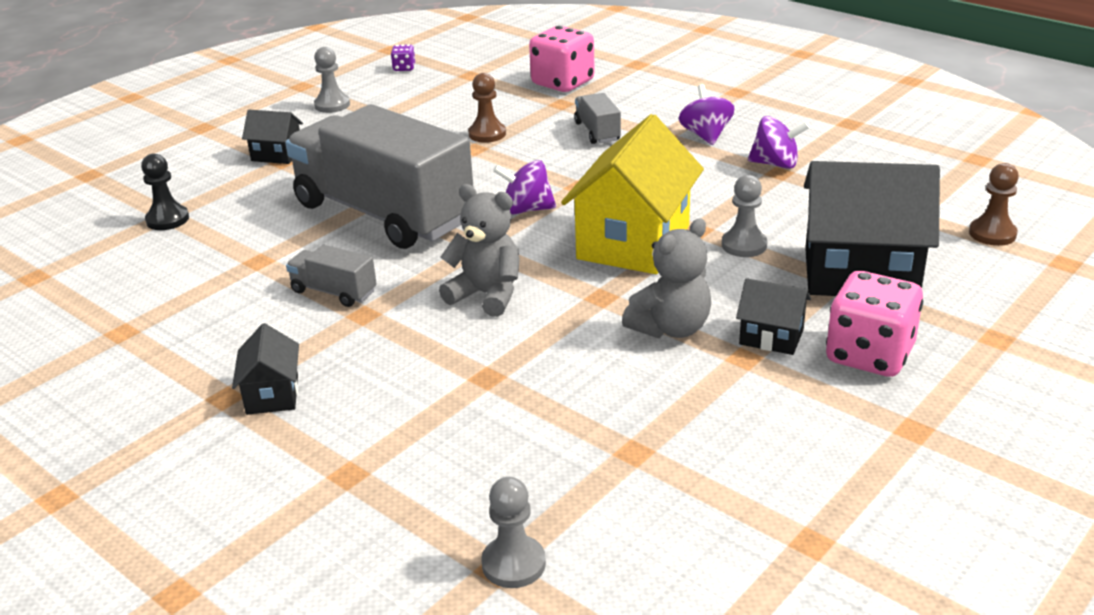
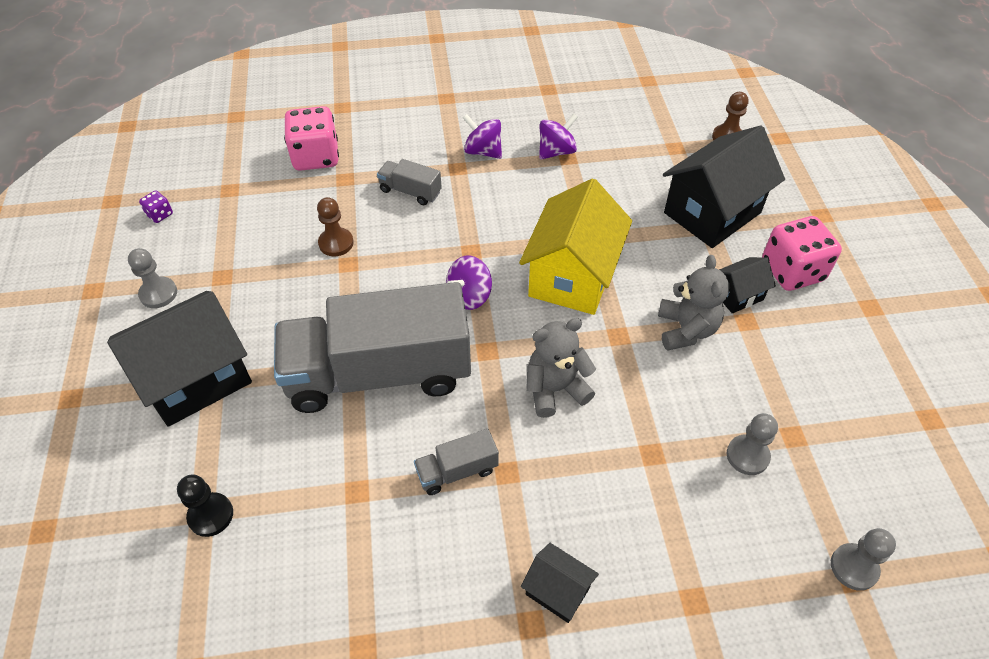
camera: 50 degrees left, 20 degrees up
black house [242,110,303,164] -> black house [107,291,252,427], size x2.09
yellow house [561,114,704,274] -> yellow house turned 45 degrees clockwise [519,178,632,315]
grey pawn [722,175,767,257] -> grey pawn moved to [727,413,778,475]

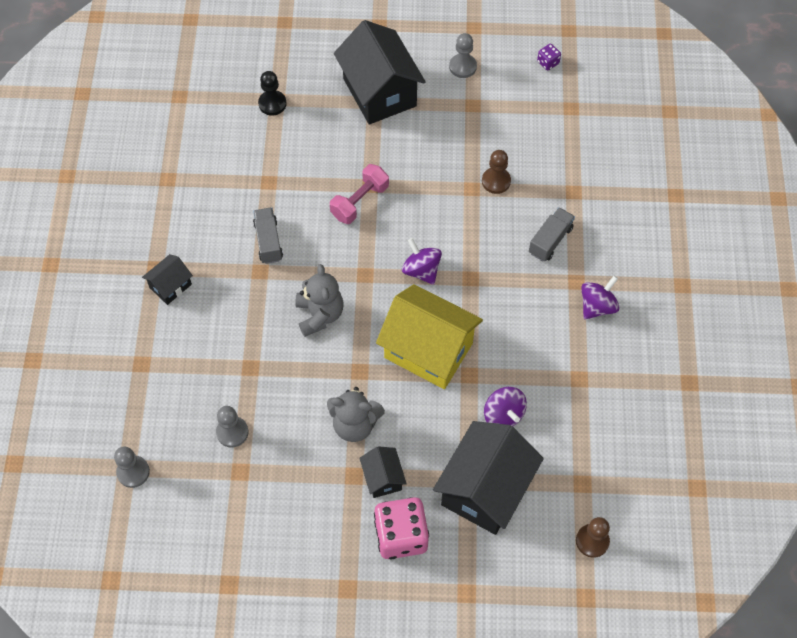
camera: 100 degrees right, 10 degrees up
grey truck [274,282,471,413] -> pink dumbbell [330,164,389,224]
pink dice [284,106,339,171] -> none
purple spinning top [539,114,578,160] -> purple spinning top moved to [484,387,527,426]
black house [663,125,785,248] -> black house turned 60 degrees clockwise [433,421,544,535]

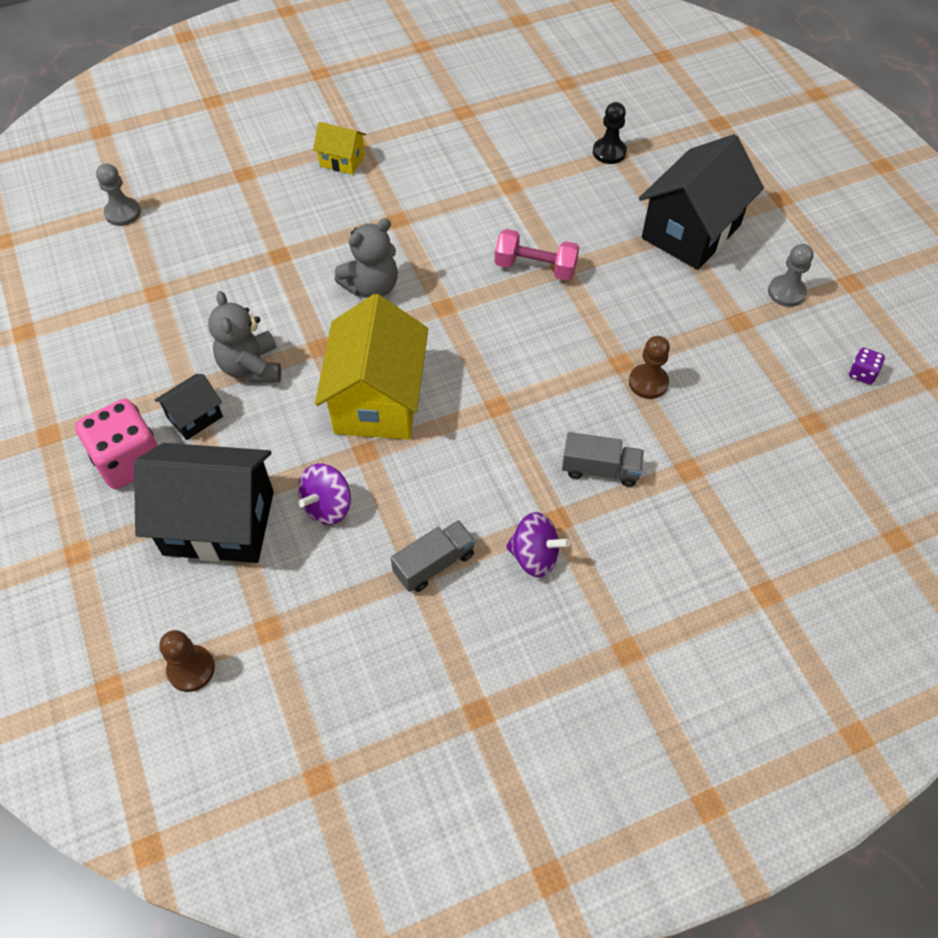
camera: 65 degrees right, 5 degrees down
black house [142,254,193,305] -> yellow house [313,122,366,175]
grey pawn [216,406,248,448] -> none
grey truck [253,207,283,264] -> grey truck moved to [391,520,475,592]
purple spinning top [402,238,442,285] -> none

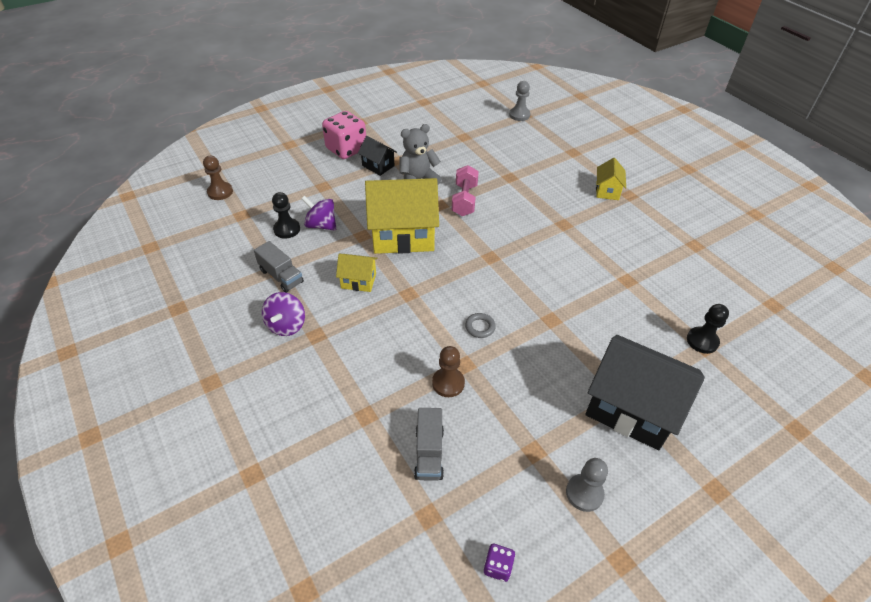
camera: 80 degrees right, 10 degrees down
black house [134,443,274,563] -> none
grey teddy bear [335,218,398,298] -> none
pink dumbbell [495,229,579,281] -> pink dumbbell moved to [452,165,479,216]
grey truck [562,432,644,487] -> grey truck moved to [414,408,444,481]
none -> black pawn [272,192,300,239]
none -> yellow house [336,254,378,292]
none -> grey ring [465,313,496,338]

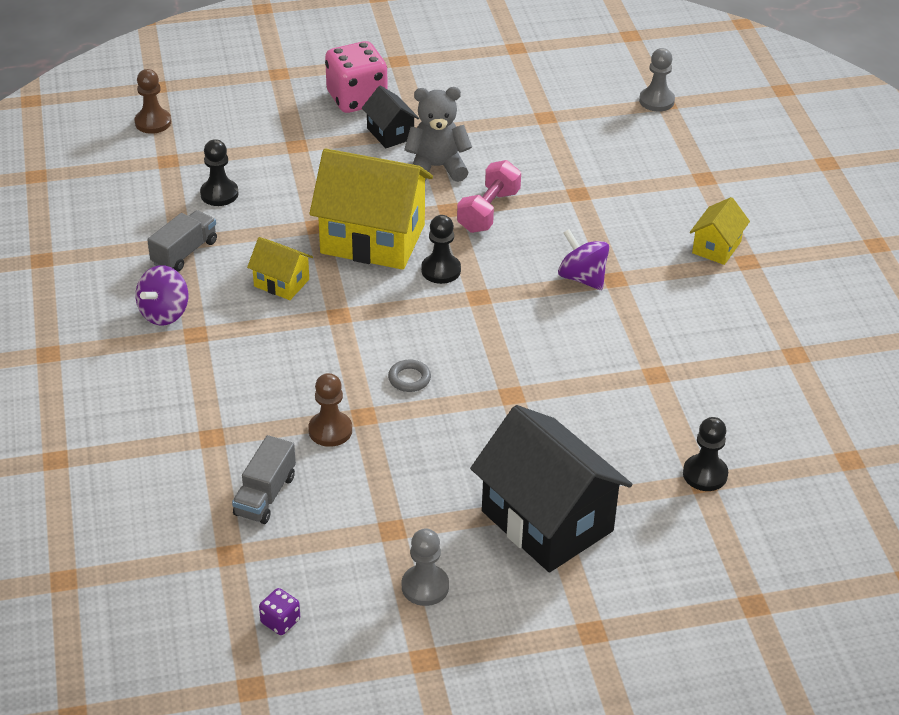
camera: 20 degrees right, 5 degrees down
grey truck [254,241,304,293] -> grey truck turned 120 degrees counterclockwise [147,210,217,272]
purple spinning top [301,196,336,231] -> purple spinning top moved to [558,229,609,290]
none -> black pawn [421,215,461,284]

